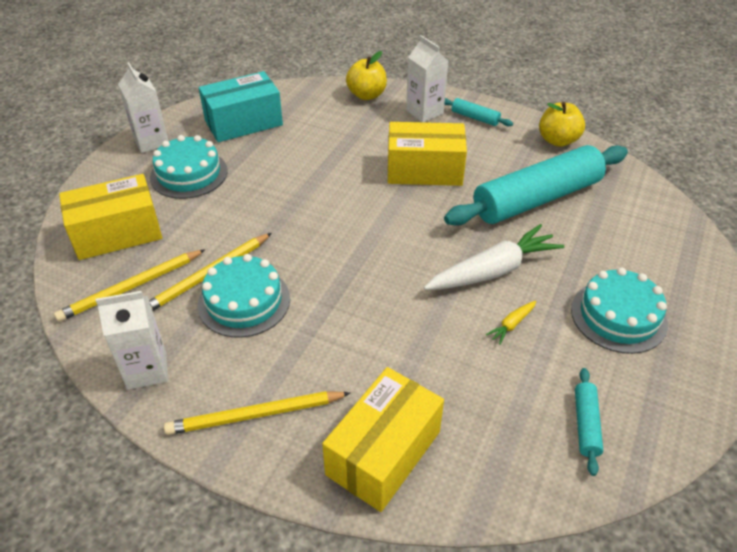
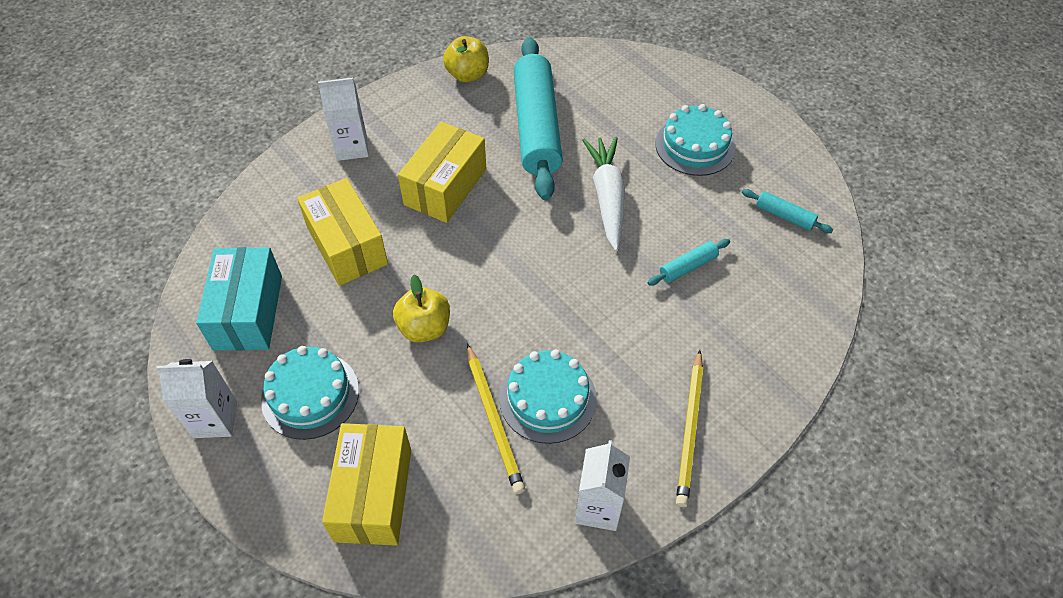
camera: 65 degrees left, 10 degrees up
yellow pencil [54,249,206,322] -> none
yellow box [322,367,444,512] -> yellow box moved to [297,178,388,286]
yellow apple [346,51,387,100] -> yellow apple moved to [393,275,450,342]
turquoise rolling pin [444,98,513,126] -> turquoise rolling pin moved to [647,239,730,285]
yellow carrot [486,301,536,345] -> none

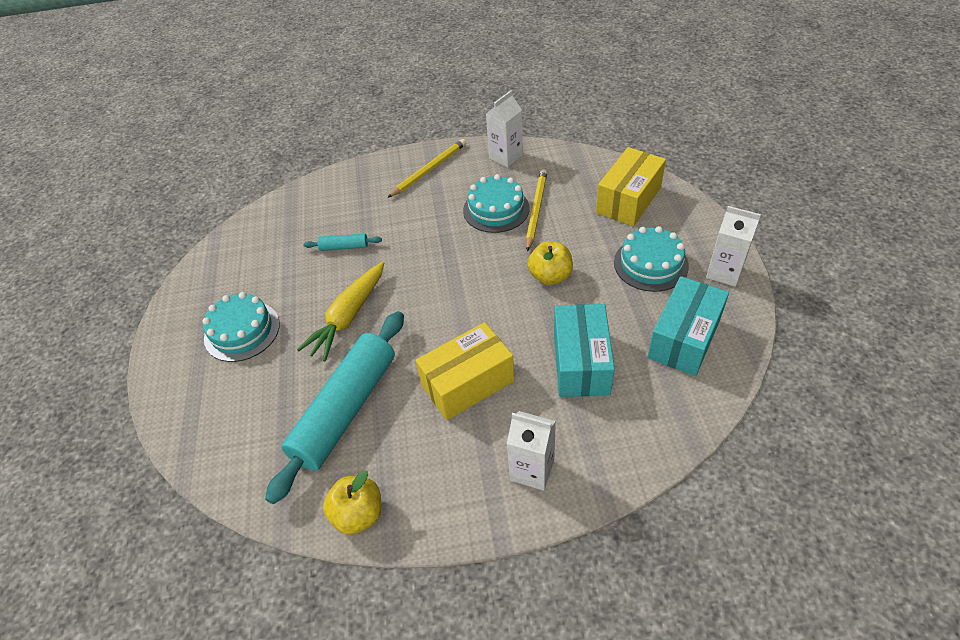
camera: 145 degrees left, 5 degrees down
yellow box [297,178,388,286] -> turquoise box [554,304,615,397]
white carrot [582,137,625,251] -> yellow carrot [297,262,384,362]
turquoise rolling pin [742,189,833,233] -> none

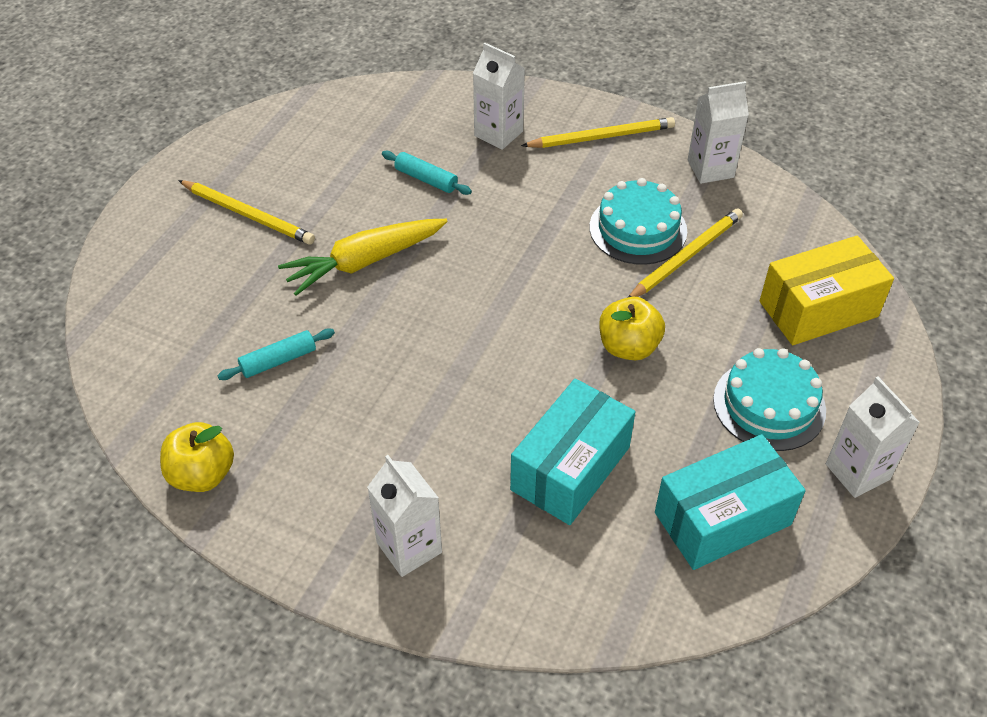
camera: 30 degrees right, 0 degrees up
turquoise cake [202,292,280,362] -> yellow pencil [178,180,315,245]
turquoise rolling pin [265,311,404,504] -> turquoise rolling pin [217,328,335,380], size x0.41
yellow box [415,322,514,420] -> none
none -> white carton [473,43,525,150]

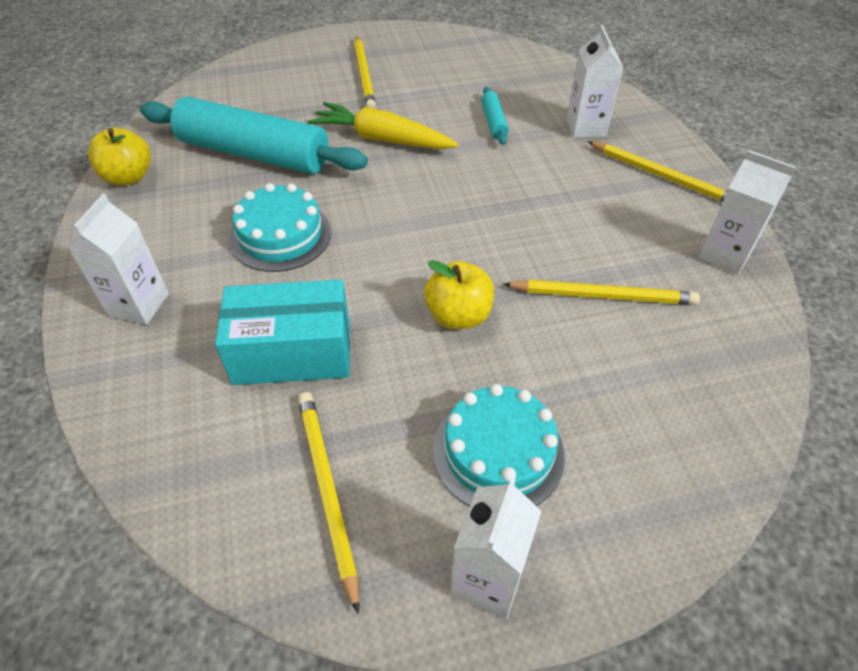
camera: 50 degrees right, 0 degrees up
turquoise rolling pin [217,328,335,380] -> turquoise rolling pin [140,96,368,174], size x2.44
turquoise cake [589,178,687,265] -> turquoise cake moved to [229,183,331,272]
turquoise box [655,434,806,570] -> yellow pencil [298,392,359,614]
yellow box [760,236,894,345] -> none

